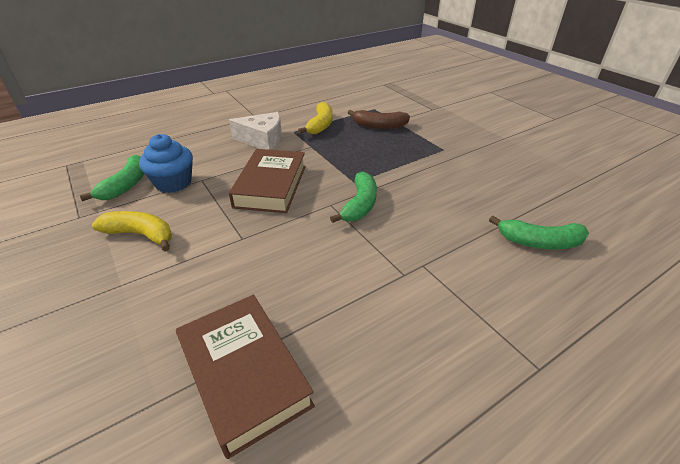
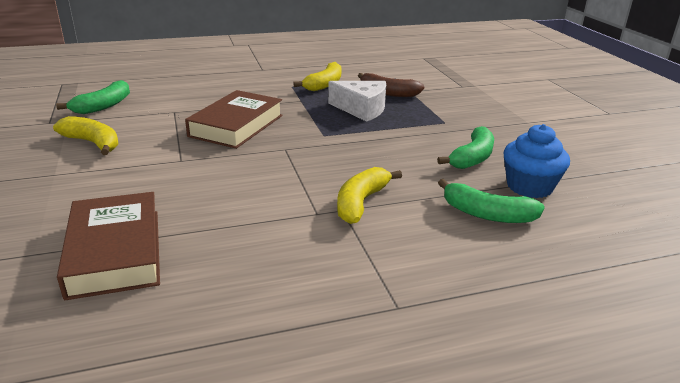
camera: 15 degrees right, 10 degrees down
blue cupcake [139,134,193,193] -> blue cupcake moved to [503,124,570,198]
white cheese [229,112,282,150] -> white cheese moved to [328,81,386,122]
green banana [330,172,377,223] -> green banana moved to [437,126,494,169]
none -> yellow banana [337,167,402,224]

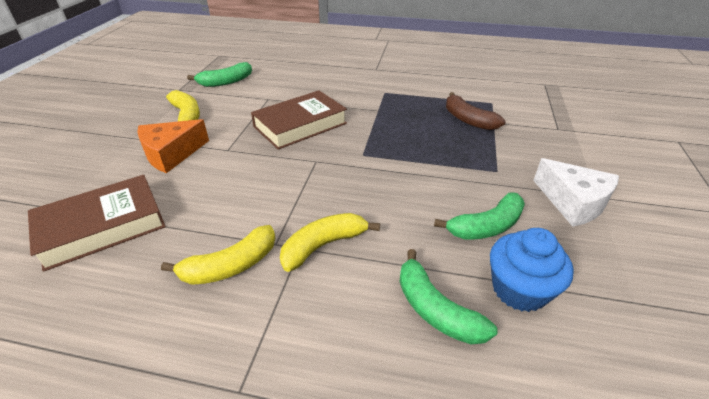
camera: 30 degrees right, 10 degrees up
brown book [57,192,160,300] -> brown book turned 45 degrees clockwise [28,175,166,272]
yellow banana [293,62,342,91] -> yellow banana moved to [161,225,275,285]
white cheese [328,81,386,122] -> white cheese moved to [533,158,619,227]
none -> orange cheese [137,119,209,173]

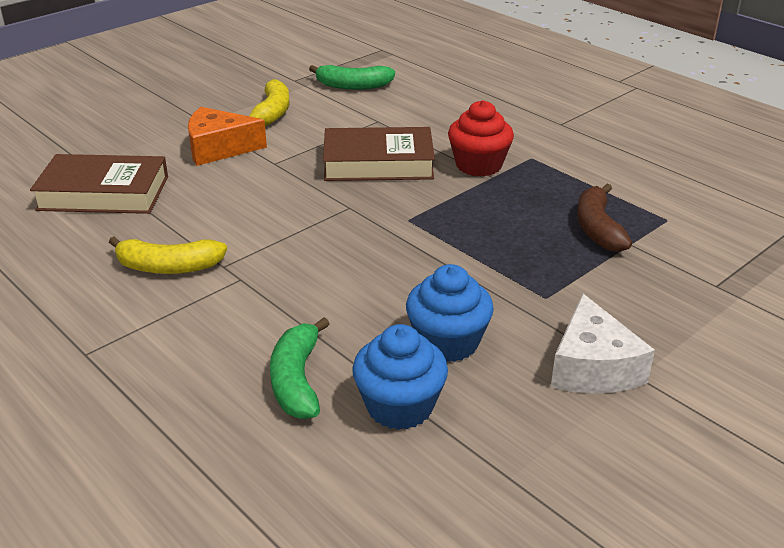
camera: 35 degrees right, 5 degrees down
yellow banana [280,213,380,272] -> none
green banana [434,192,525,240] -> blue cupcake [406,264,494,362]
none -> red cupcake [448,100,514,177]

